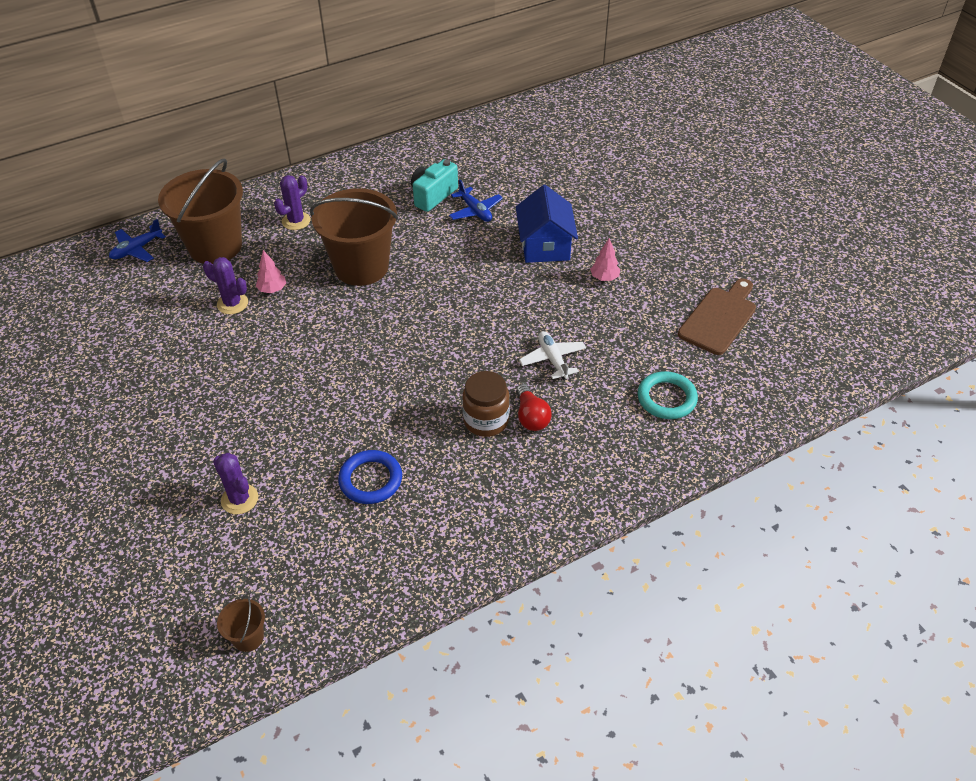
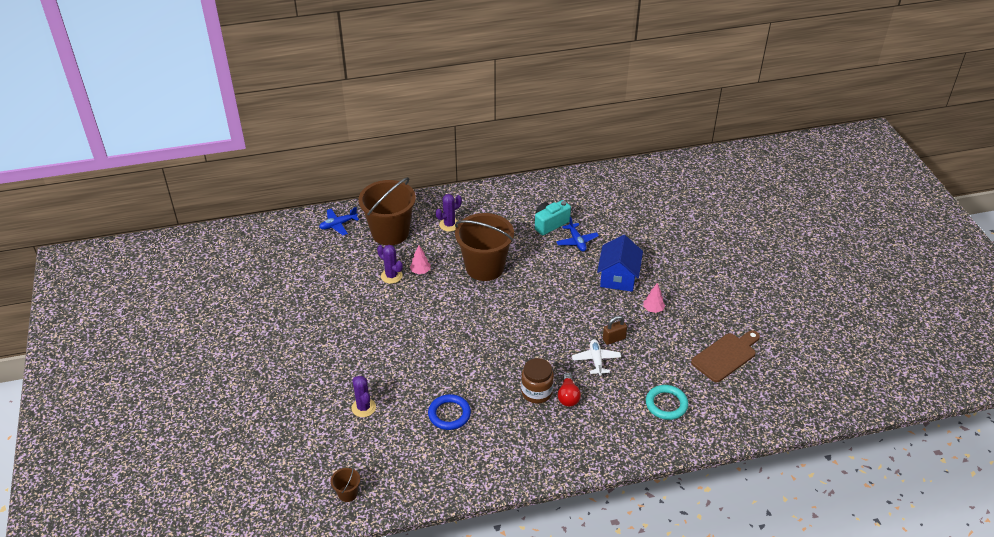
camera: 15 degrees right, 5 degrees down
none -> brown padlock [603,316,627,345]

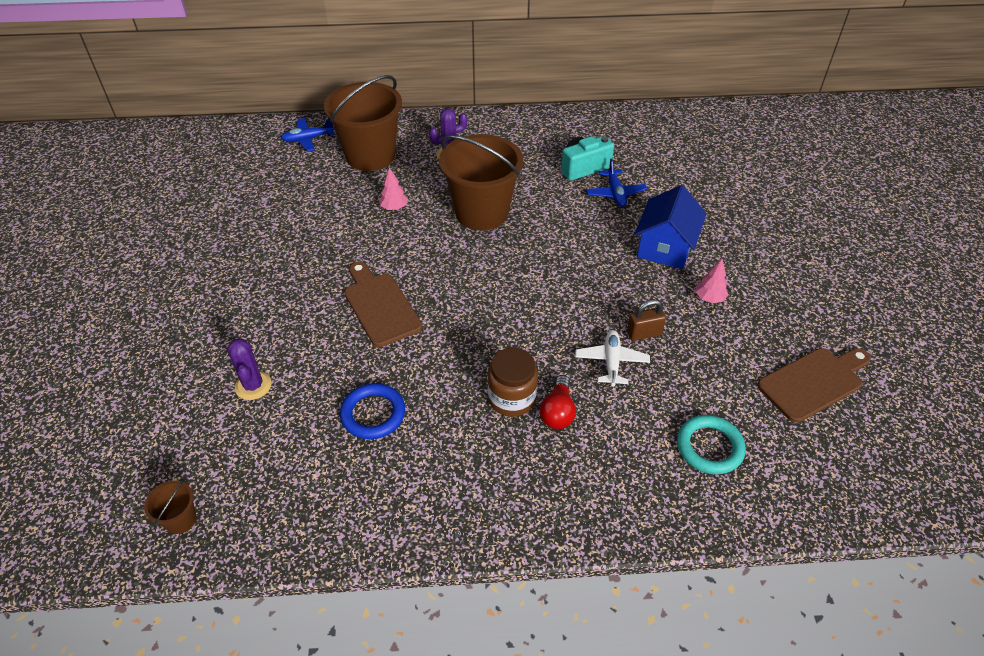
camera: 10 degrees right, 5 degrees up
purple cactus [377,245,403,284] -> none
none -> brown cutting board [344,262,422,347]

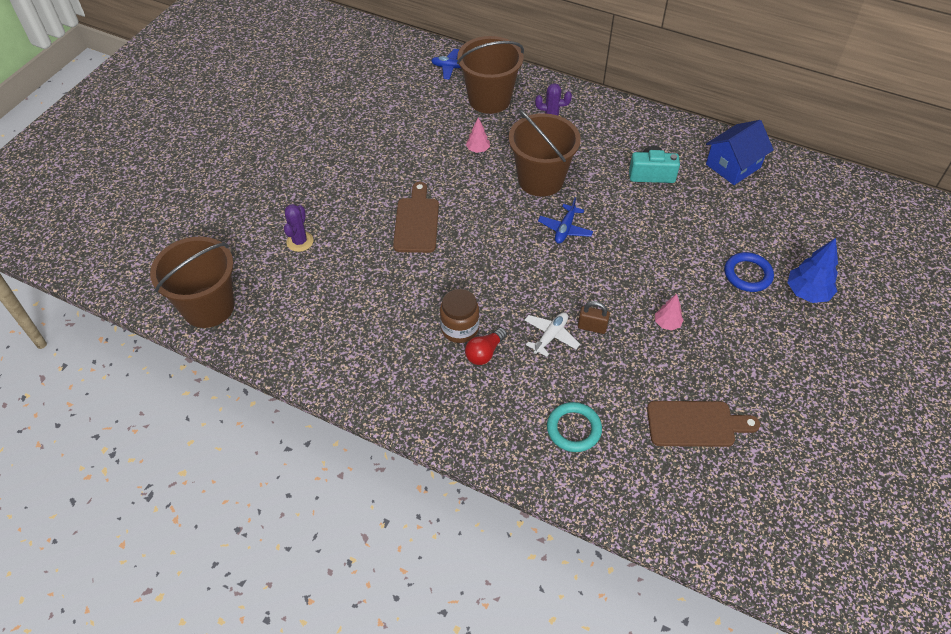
camera: 30 degrees right, 5 degrees up
brown bucket [144,480,196,534] -> brown bucket [150,236,234,328], size x2.42
blue ring [340,383,405,439] -> blue ring moved to [725,252,774,292]
blue plane [586,159,647,207] -> blue plane moved to [538,197,593,244]
blue house [635,185,706,269] -> blue house moved to [706,120,774,185]
none -> blue tree [787,238,838,303]

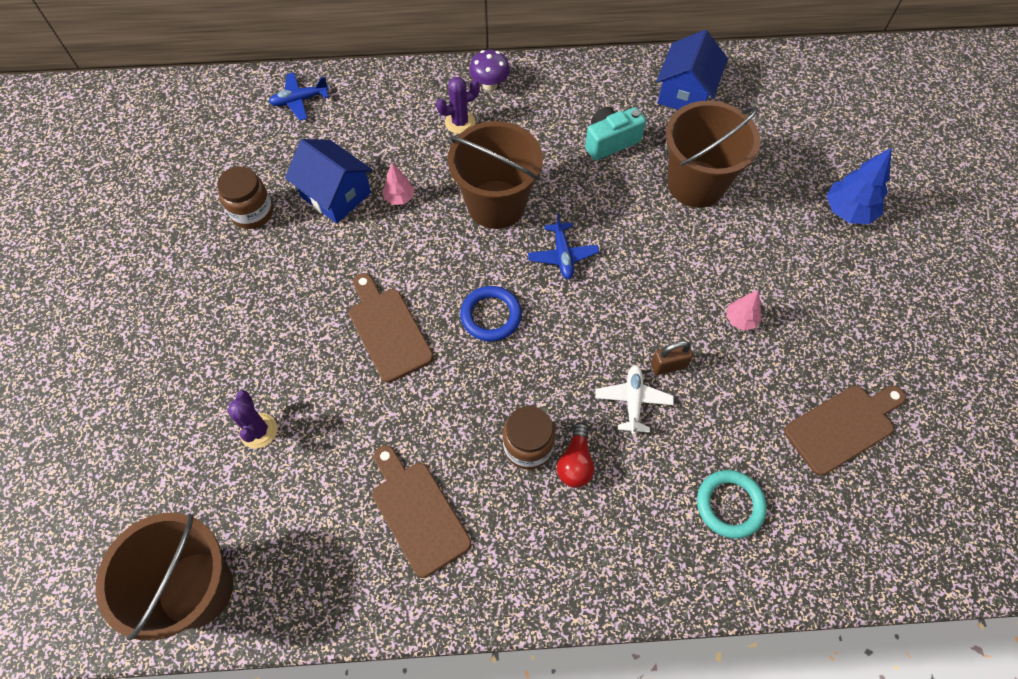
camera: 30 degrees left, 10 degrees up
brown bucket [457,36,524,114] -> brown bucket moved to [666,101,760,208]
blue ring [725,252,774,292] -> blue ring moved to [460,286,522,341]
none -> brown jar [217,166,273,229]
none -> blue house [285,139,373,223]
none -> brown cutting board [372,445,471,578]
none -> purple mushroom [469,49,510,91]

